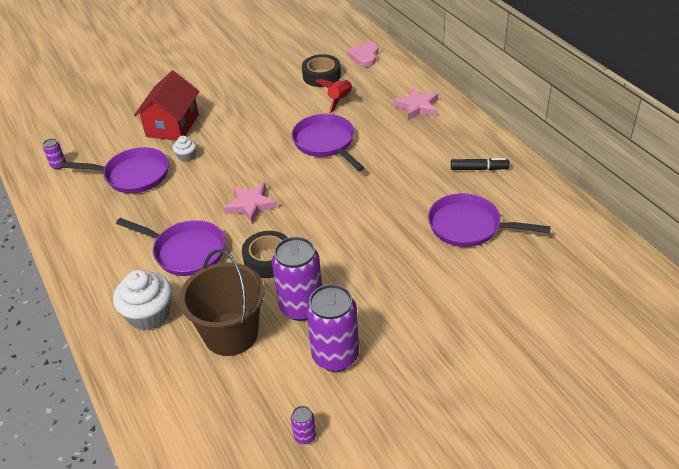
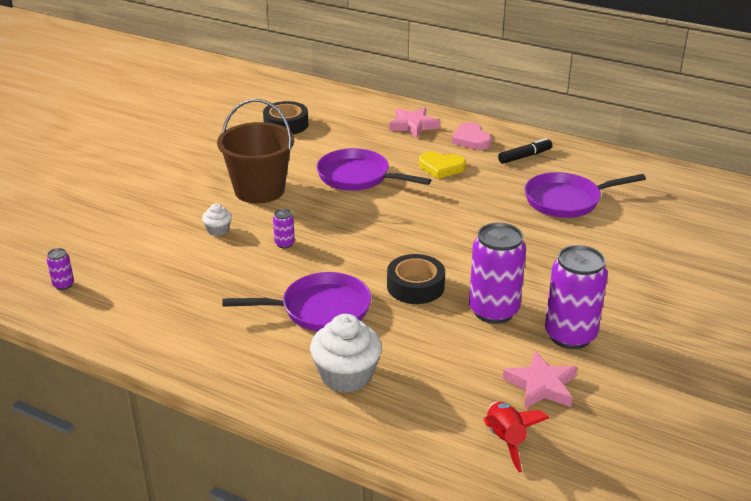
camera: 35 degrees left, 10 degrees down
purple pan [60,147,169,193] -> none
red house [134,71,200,141] -> none
brown bucket [179,249,264,356] -> brown bucket moved to [217,99,294,204]
pink star [224,183,277,223] -> pink star moved to [503,351,577,409]
purple can [291,406,316,444] -> purple can moved to [273,209,295,248]
red rocket [316,79,352,114] -> red rocket moved to [484,402,550,473]
pink heart [347,42,379,67] -> pink heart moved to [452,122,492,150]
none -> yellow heart [419,152,466,179]

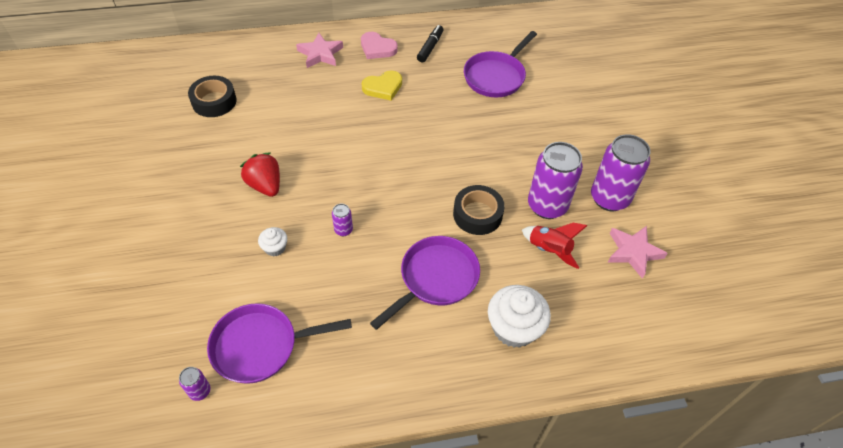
camera: 40 degrees left, 20 degrees up
brown bucket [217,99,294,204] -> red strawberry [240,153,280,197]
purple pan [317,148,431,191] -> purple pan moved to [207,303,352,384]
red rocket [484,402,550,473] -> red rocket moved to [522,223,587,269]

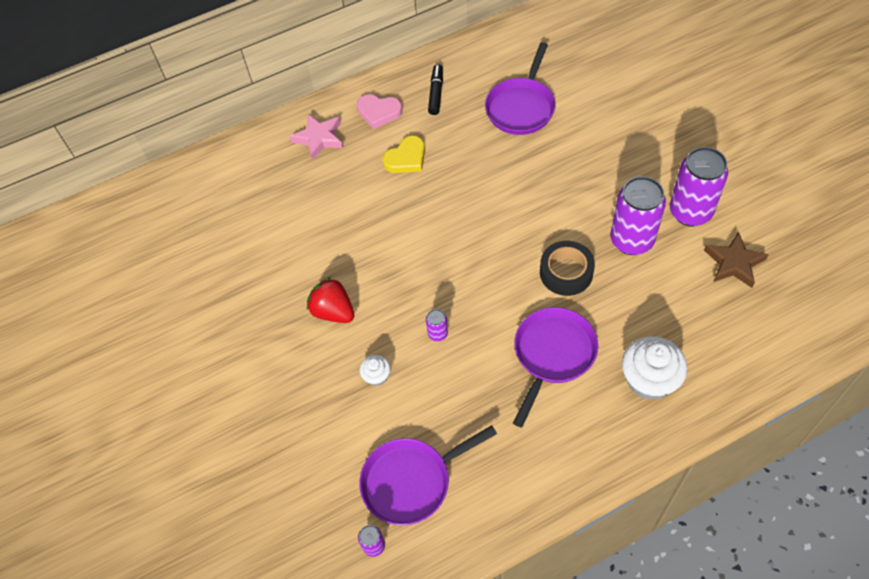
camera: 10 degrees left, 5 degrees up
black tape [188,76,237,117] -> none
red rocket [522,223,587,269] -> none
pink star [608,226,668,279] -> brown star [704,232,769,288]

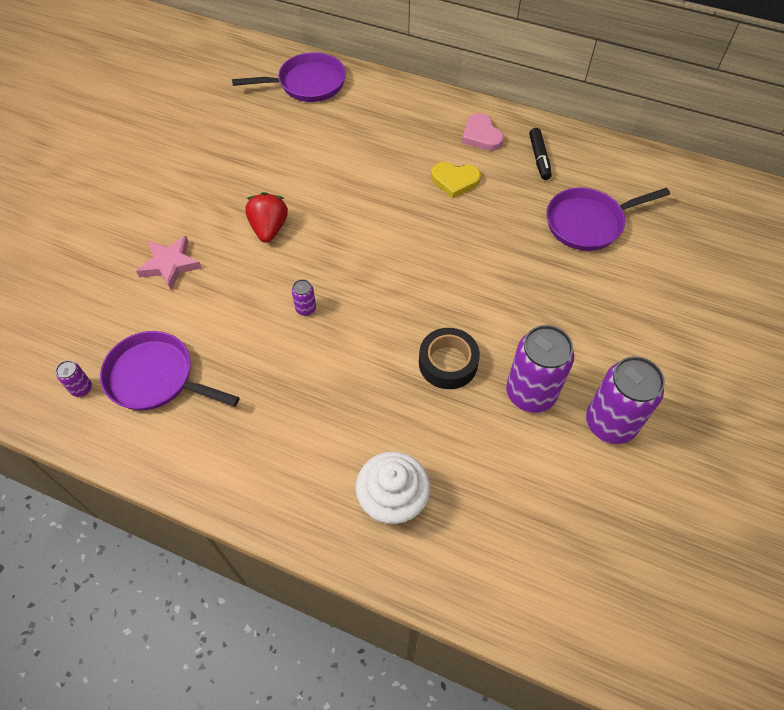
camera: 45 degrees right, 0 degrees up
pink star [290,114,343,160] -> pink star moved to [136,236,202,290]
white cupcake [359,355,391,386] -> none
black marker [428,64,443,115] -> black marker turned 120 degrees clockwise [529,128,552,180]
purple pan [513,307,598,428] -> purple pan moved to [232,52,346,102]
brown star [704,232,769,288] -> none

